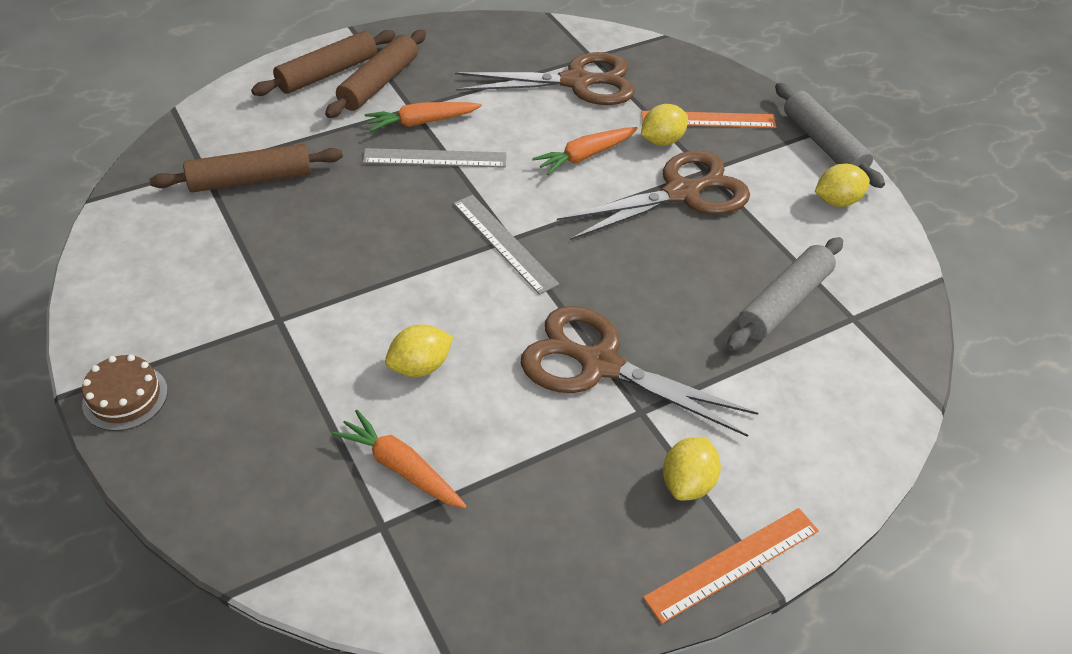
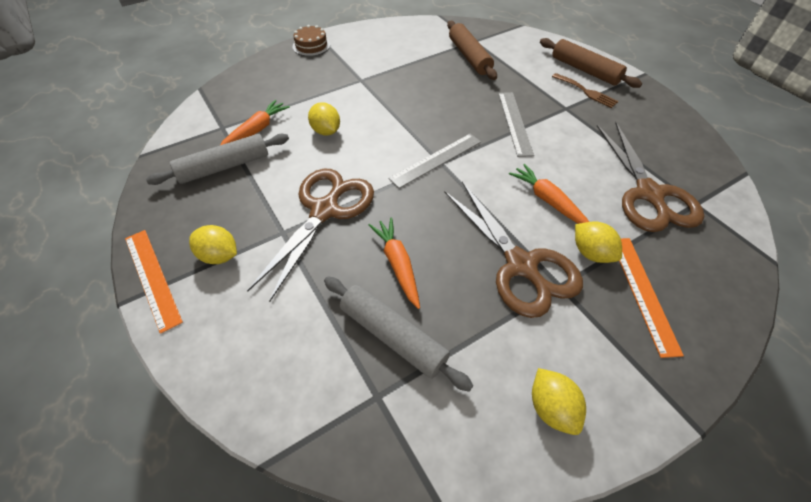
camera: 90 degrees right, 5 degrees up
brown rolling pin [325,30,426,118] -> brown fork [552,73,619,108]
orange carrot [365,102,482,132] -> orange carrot moved to [369,218,420,309]
grey rolling pin [775,83,885,188] -> grey rolling pin moved to [146,134,289,185]

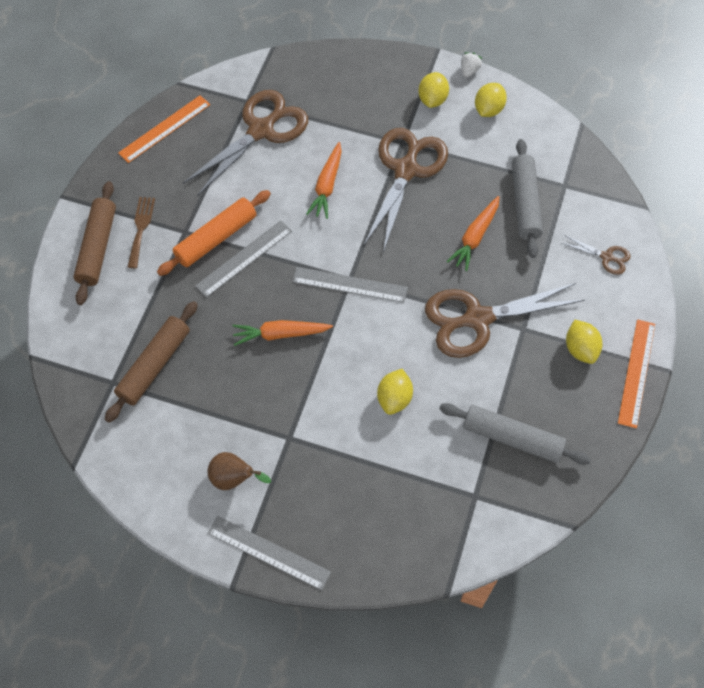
camera: 130 degrees left, 10 degrees up
orange carrot [220,100,290,145] -> orange carrot moved to [232,320,333,346]
brown cake [293,25,330,56] -> grey ruler [208,516,331,590]
yellow lemon [575,221,622,263] -> yellow lemon moved to [418,72,449,108]
orange ruler [619,238,684,358] -> orange ruler moved to [118,95,210,163]
none -> orange rolling pin [157,190,271,276]
none -> brown pear [207,452,271,490]
none -> white strawberry [461,52,482,78]
none -> brown scissors [562,235,631,275]

